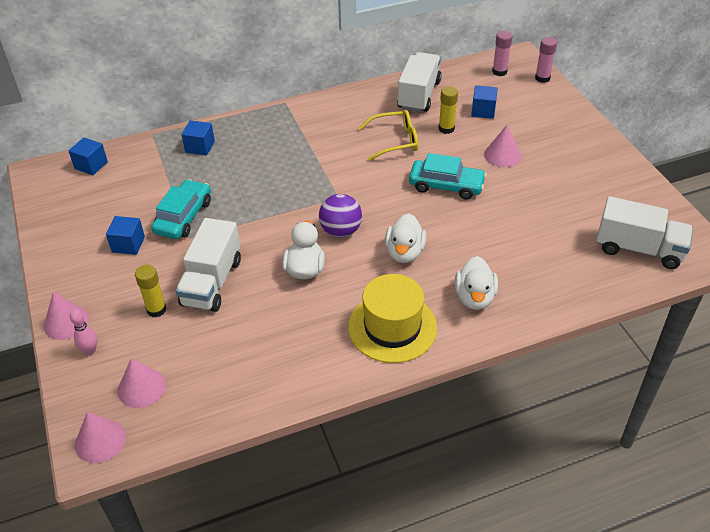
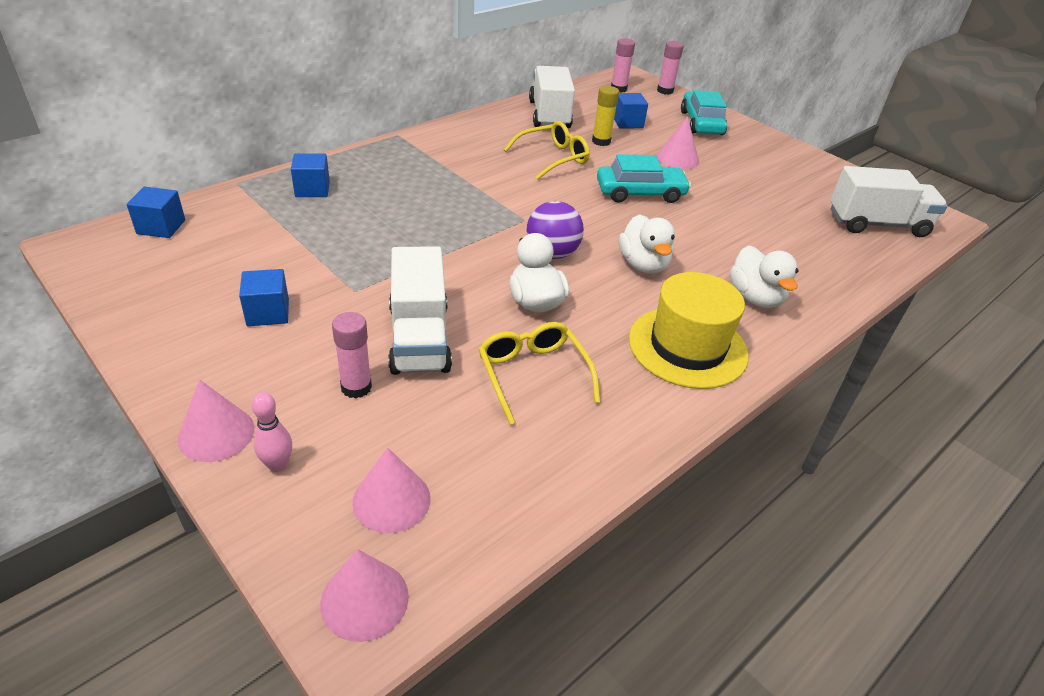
camera: 25 degrees left, 5 degrees down
yellow glue stick [135,265,167,317] -> pink glue stick [332,312,372,399]
turquoise car [151,179,211,239] -> turquoise car moved to [681,90,727,135]
none -> yellow glasses [479,322,600,425]

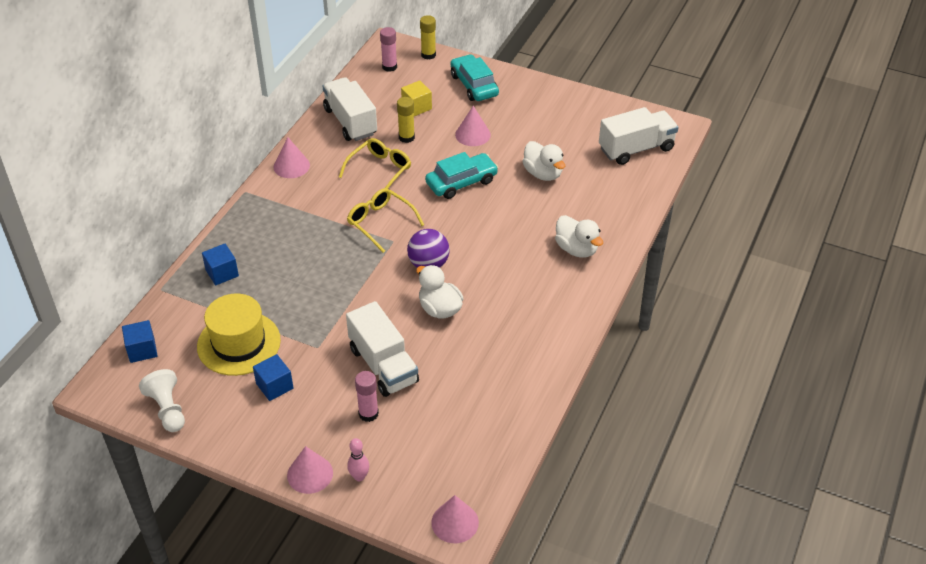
camera: 20 degrees left, 5 degrees up
pink cone [352,448,431,533] -> pink cone moved to [273,137,310,178]
yellow glasses [479,322,600,425] -> yellow glasses moved to [347,188,424,253]
blue cube [614,93,648,129] -> yellow cube [401,80,432,116]
white duck [619,214,675,274] -> white duck moved to [522,141,565,181]
yellow hat [629,272,749,389] -> yellow hat moved to [197,294,281,376]
pink glue stick [657,41,684,95] -> yellow glue stick [420,15,436,60]
none -> white pawn [139,369,185,432]

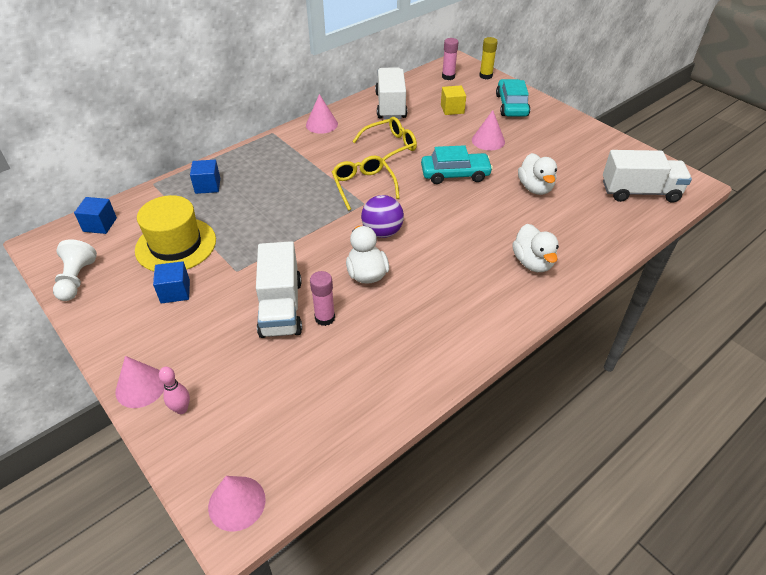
camera: 25 degrees right, 0 degrees up
pink glue stick [355,371,379,422] -> pink glue stick moved to [310,271,335,326]
yellow glue stick [397,97,415,143] -> none

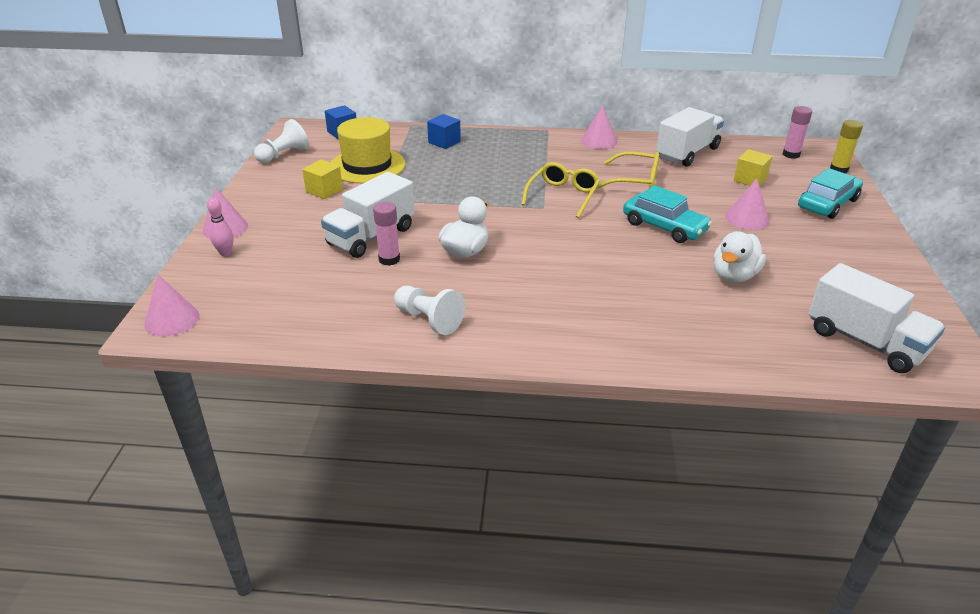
camera: 45 degrees right, 10 degrees down
blue cube [153,261,190,304] -> yellow cube [302,159,343,199]
purple ball [361,195,404,238] -> none
white duck [512,224,559,272] -> none
none -> white pawn [394,286,465,335]

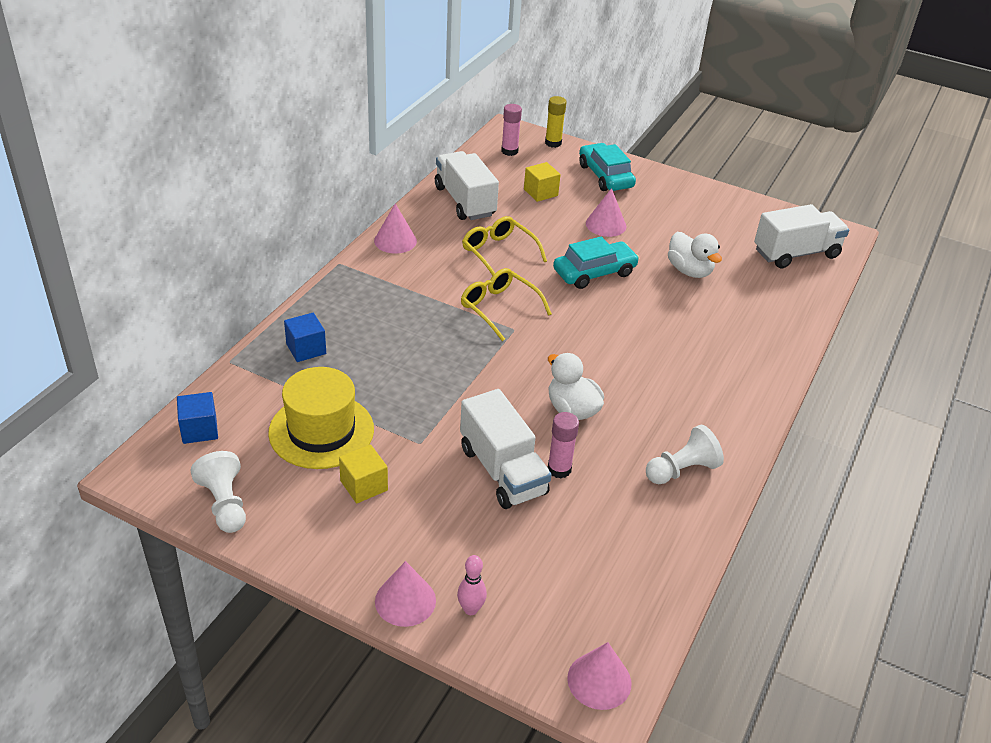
camera: 70 degrees left, 5 degrees up
yellow glasses [597,152,659,189] -> yellow glasses turned 75 degrees counterclockwise [462,216,547,276]

